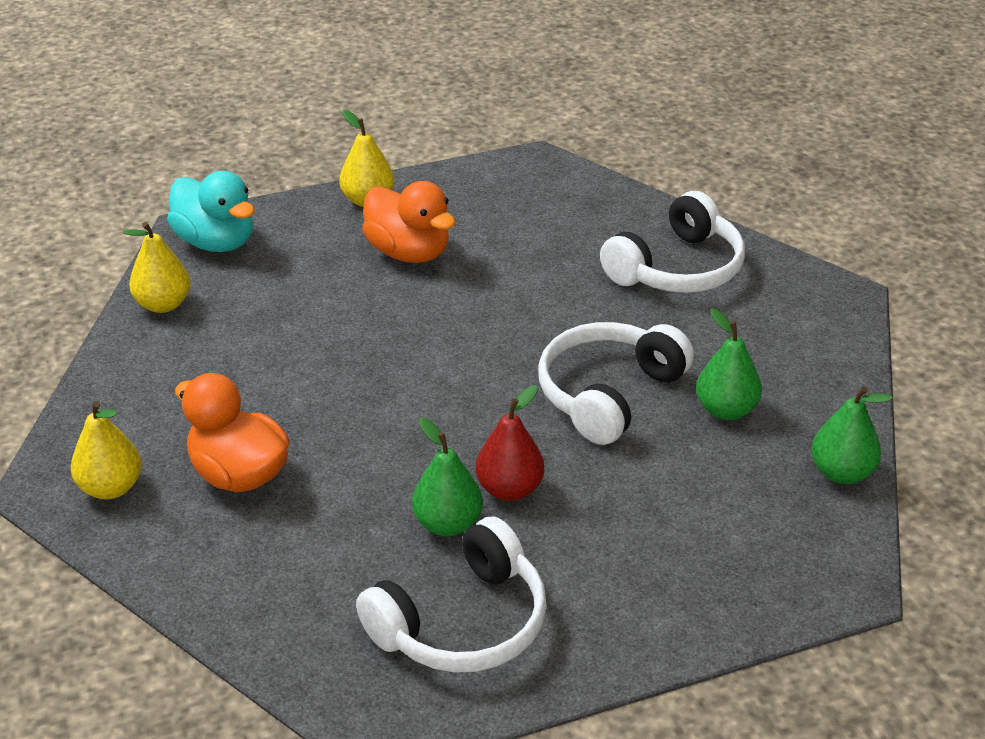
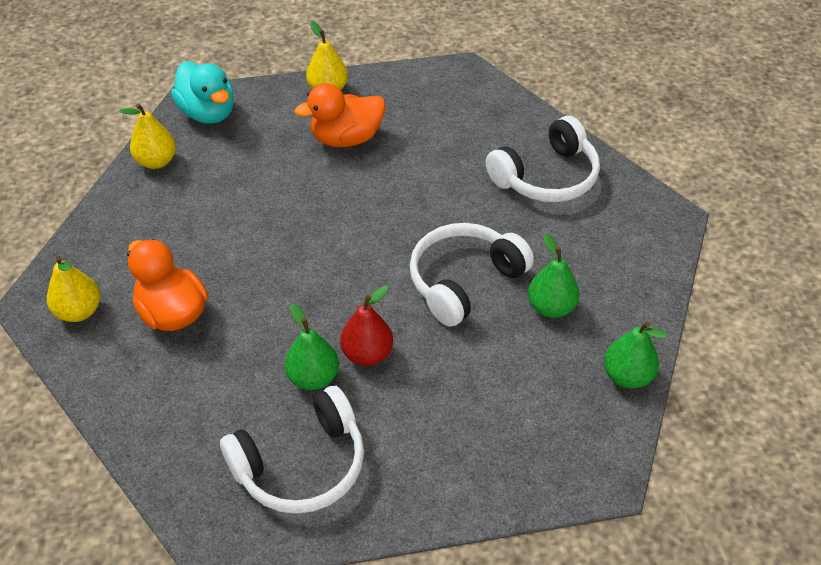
camera: 10 degrees right, 10 degrees up
orange duck [362,181,456,263] -> orange duck turned 105 degrees clockwise [295,83,386,147]

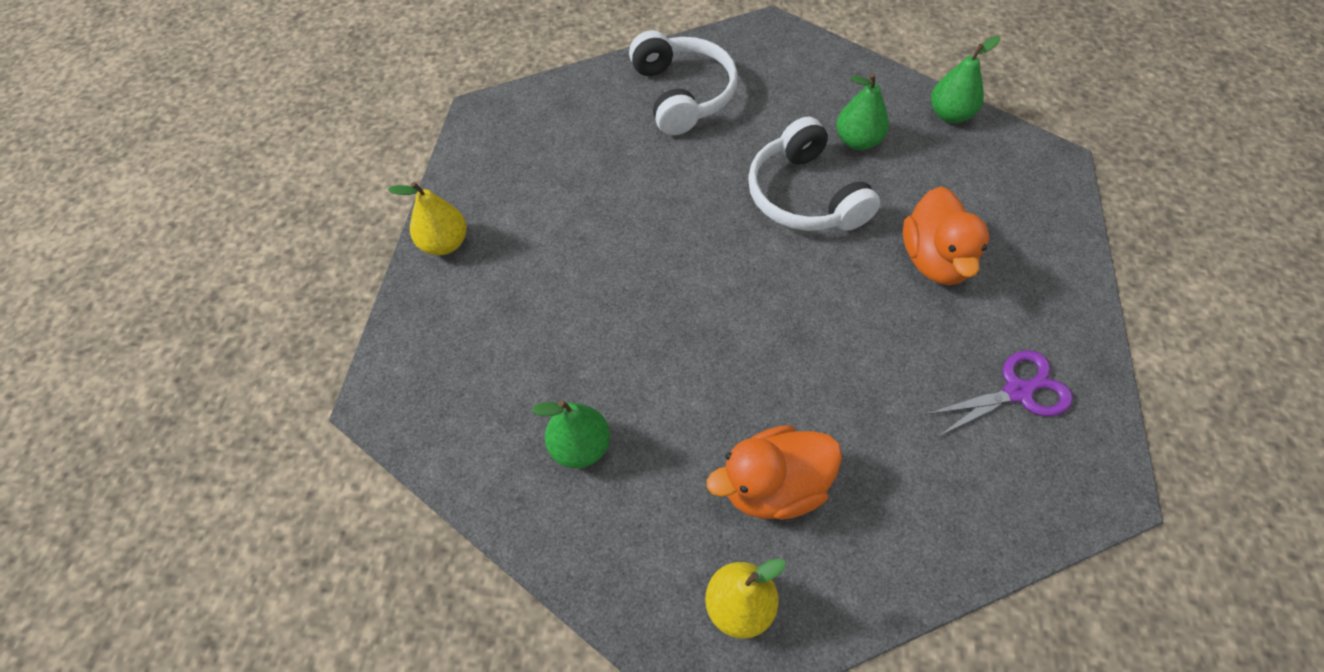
camera: 70 degrees left, 10 degrees up
yellow pear [119,103,176,169] -> none
turquoise duck [171,62,234,124] -> none
white headphones [220,386,364,514] -> purple scissors [925,350,1073,437]
green pear [285,303,339,390] -> green pear moved to [532,400,610,468]
orange duck [295,83,386,147] -> orange duck moved to [903,186,989,285]
red pear [340,285,393,366] -> none

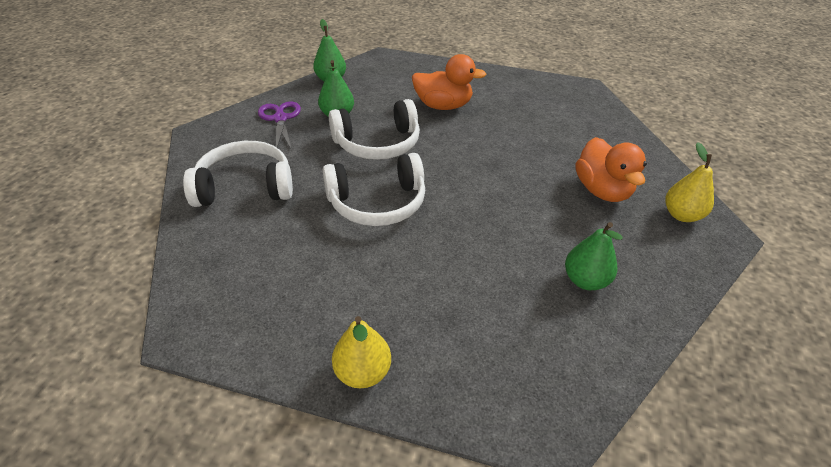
camera: 85 degrees left, 15 degrees down
purple scissors [925,350,1073,437] -> purple scissors moved to [258,101,301,150]
none -> white headphones [323,153,425,226]

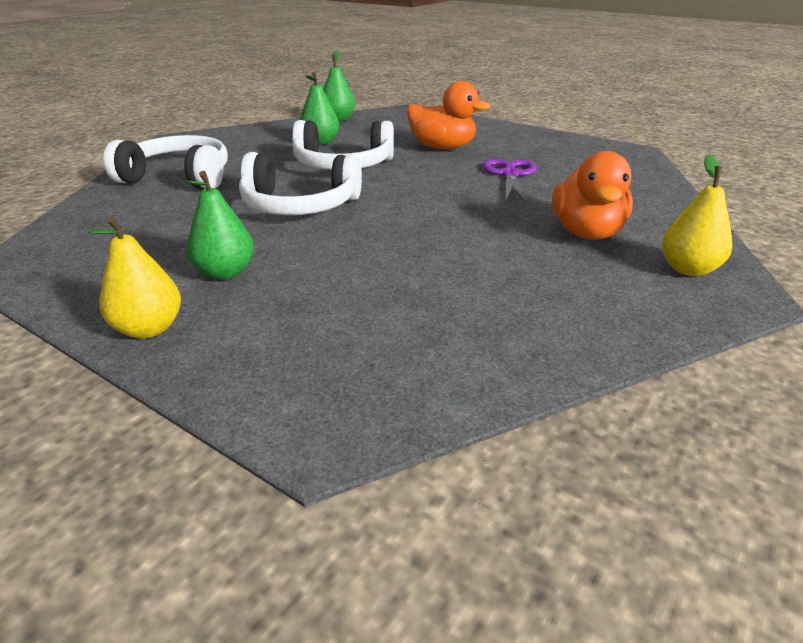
camera: 20 degrees right, 10 degrees down
purple scissors [258,101,301,150] -> purple scissors moved to [483,159,537,203]
green pear [565,222,623,290] -> green pear moved to [186,171,254,280]

